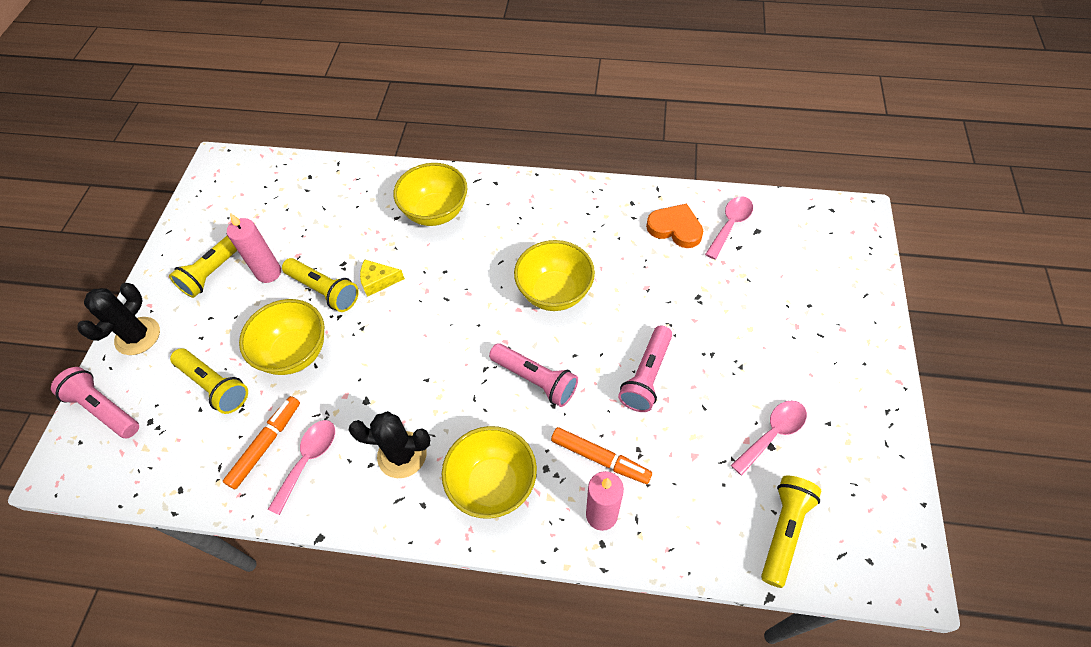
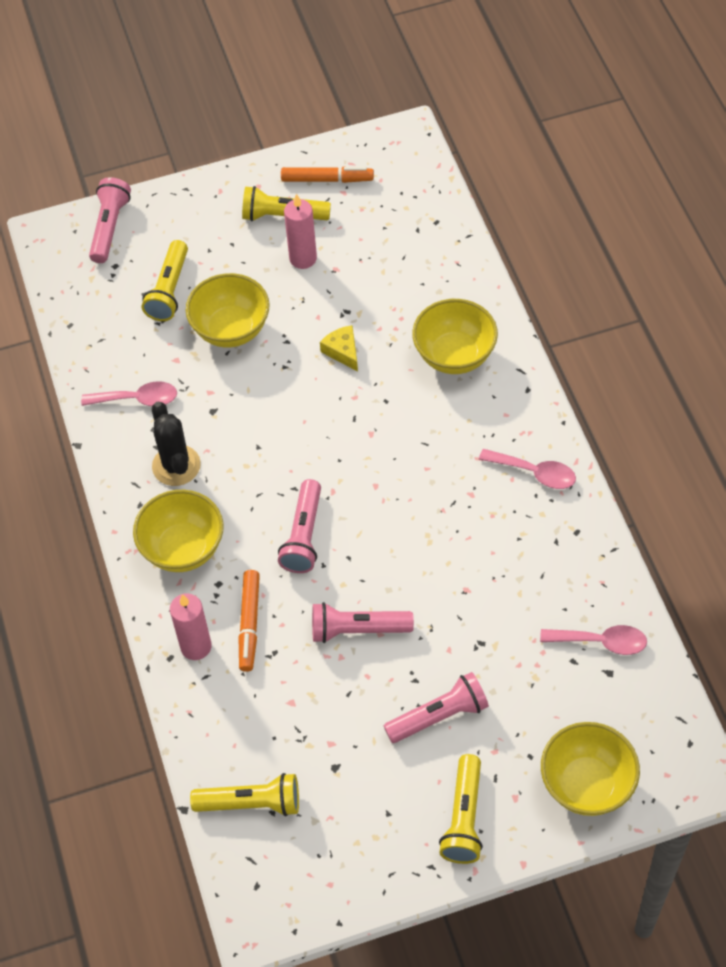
camera: 65 degrees right, 0 degrees up
black cactus [78,283,160,355] -> none
orange marker [223,396,300,489] -> orange marker moved to [281,166,374,183]
yellow flashlight [282,258,359,312] -> yellow flashlight moved to [439,754,483,864]
yellow bowl [514,240,595,311] -> yellow bowl moved to [541,722,640,816]
orange heart [646,204,703,248] -> none
pink spoon [731,400,807,475] -> pink spoon moved to [479,449,576,489]
none -> pink flashlight [384,672,489,743]

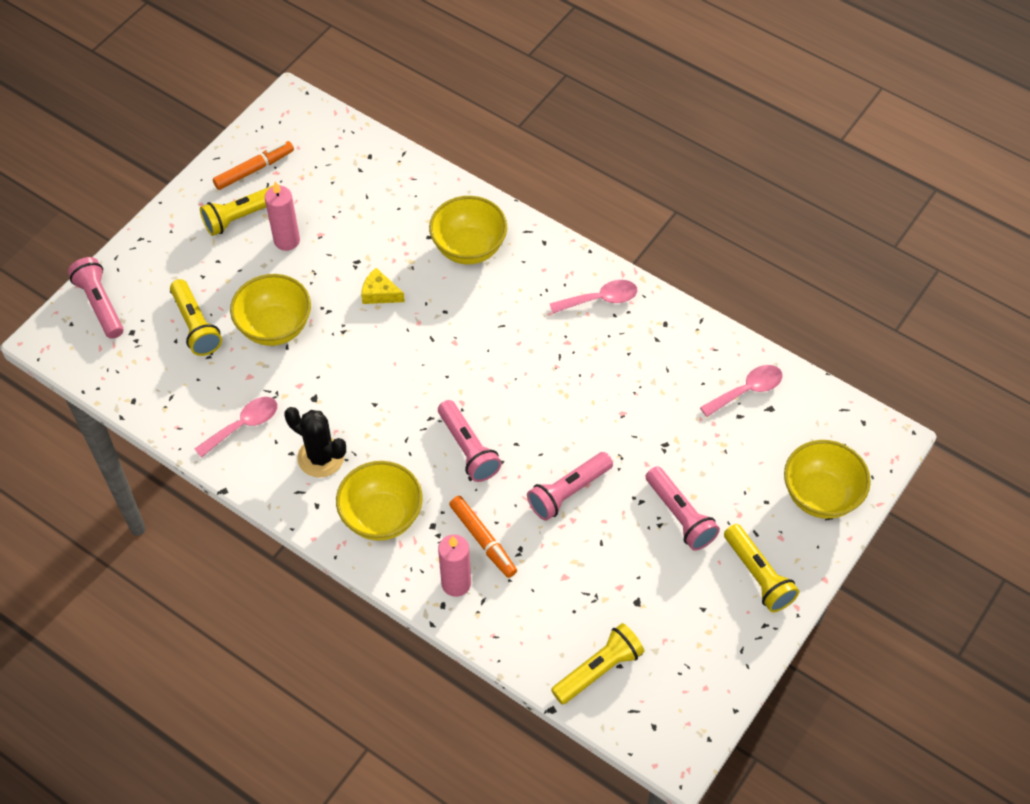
camera: 40 degrees left, 0 degrees up
pink flashlight [384,672,489,743] -> pink flashlight turned 120 degrees clockwise [646,466,720,550]

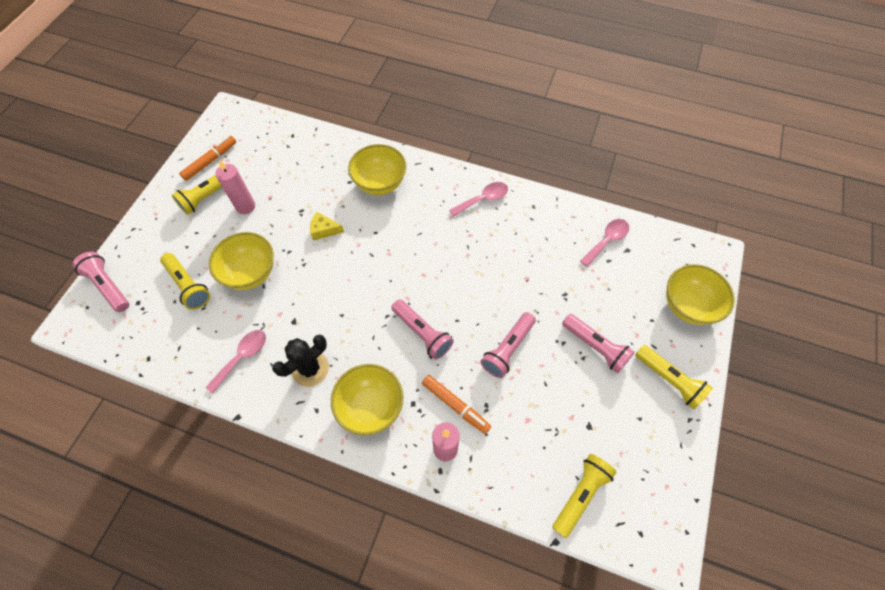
camera: 15 degrees left, 5 degrees up
black cactus [285,407,346,478] -> black cactus turned 60 degrees counterclockwise [272,335,329,387]

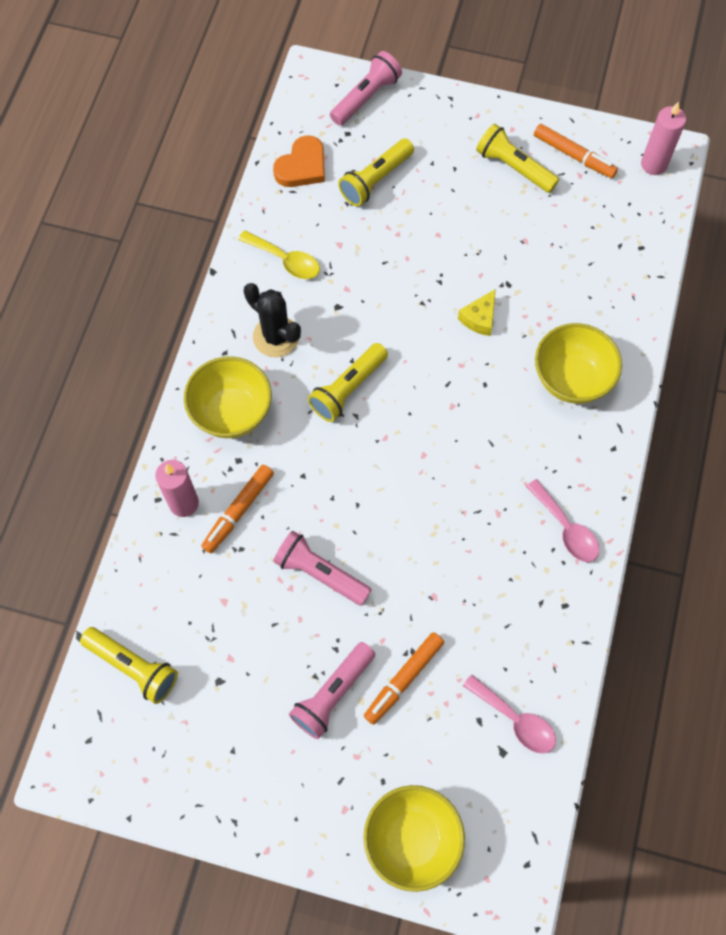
camera: 85 degrees right, 5 degrees up
pink spoon [205,330,266,394] -> yellow spoon [238,230,320,279]
yellow bowl [209,232,274,290] -> none
pink candle [215,160,255,214] -> pink candle moved to [641,102,686,175]
yellow cheese [310,212,344,241] -> yellow cheese turned 150 degrees counterclockwise [458,289,496,336]
pink flashlight [391,299,454,360] -> none
yellow flashlight [635,345,713,409] -> yellow flashlight moved to [308,343,388,422]
none -> orange heart [273,135,325,187]
none -> orange marker [364,632,444,725]

